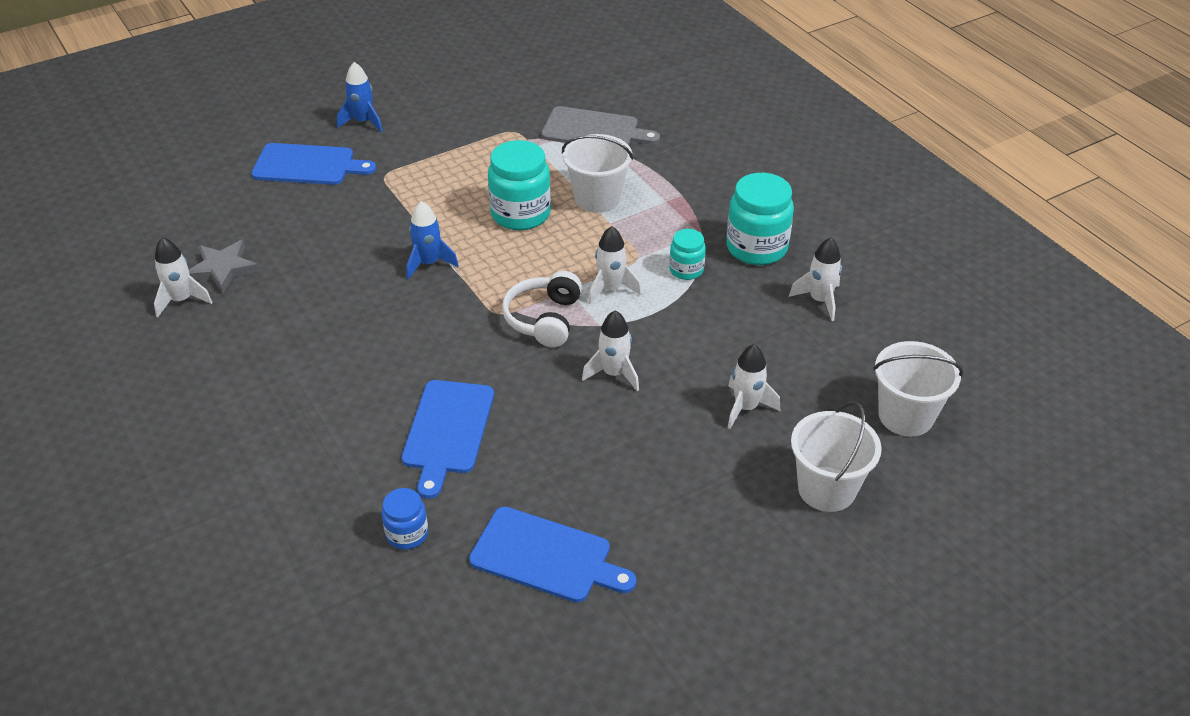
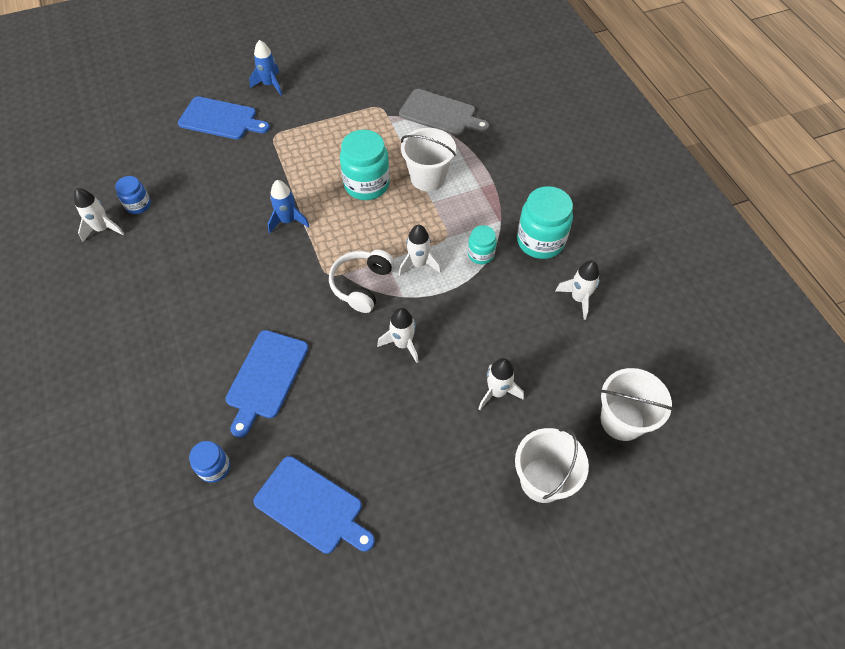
camera: 10 degrees right, 15 degrees up
grey star [189,240,259,293] -> blue jar [115,176,151,214]

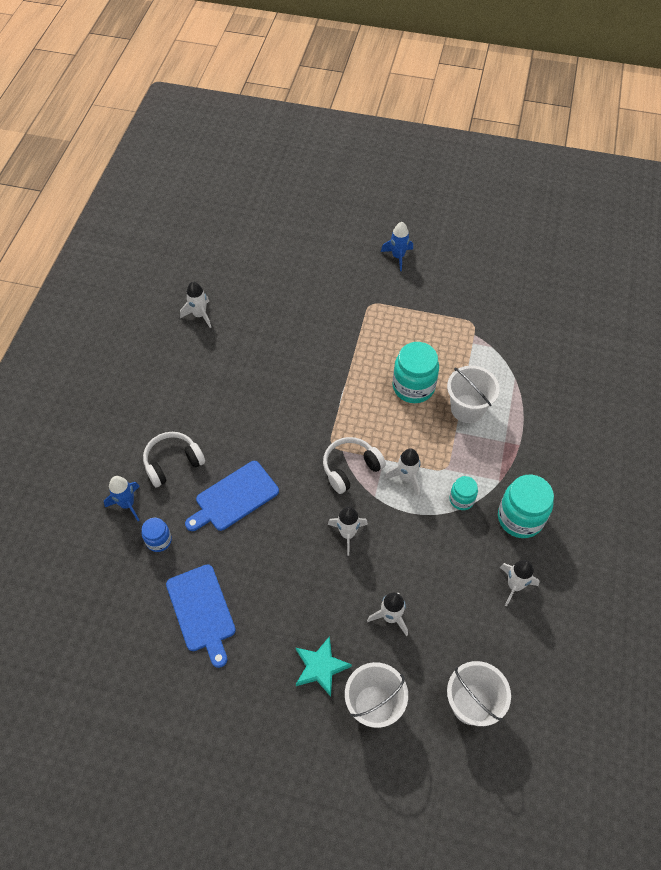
camera: 35 degrees right, 0 degrees up
blue jar [115,176,151,214] -> none
blue cutting board [178,97,270,139] -> none
blue rocket [268,180,310,233] -> blue rocket moved to [104,476,140,521]
grey cutting board [399,89,489,136] -> none
none -> white headphones [143,432,205,487]
none -> turquoise star [296,636,352,697]

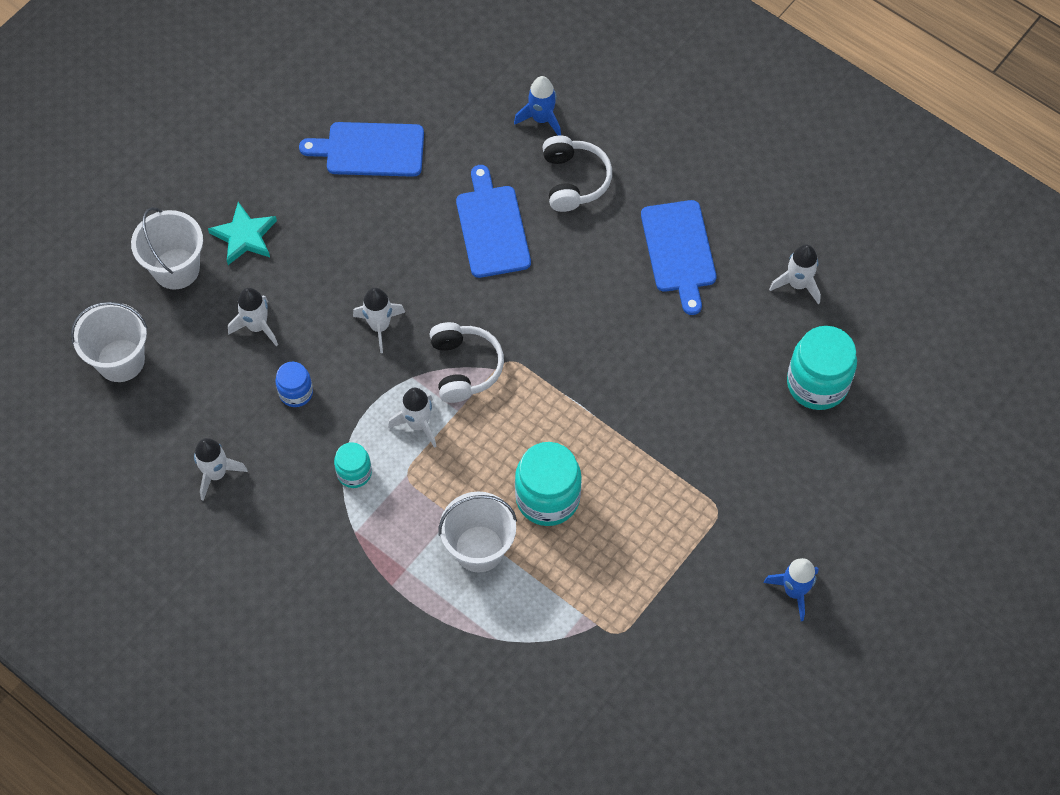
camera: 115 degrees right, 5 degrees up
blue jar [142,518,172,552] -> blue jar moved to [275,362,313,407]
turquoise jar [498,475,554,538] -> turquoise jar moved to [787,326,857,410]
none -> blue cutting board [641,200,716,315]

